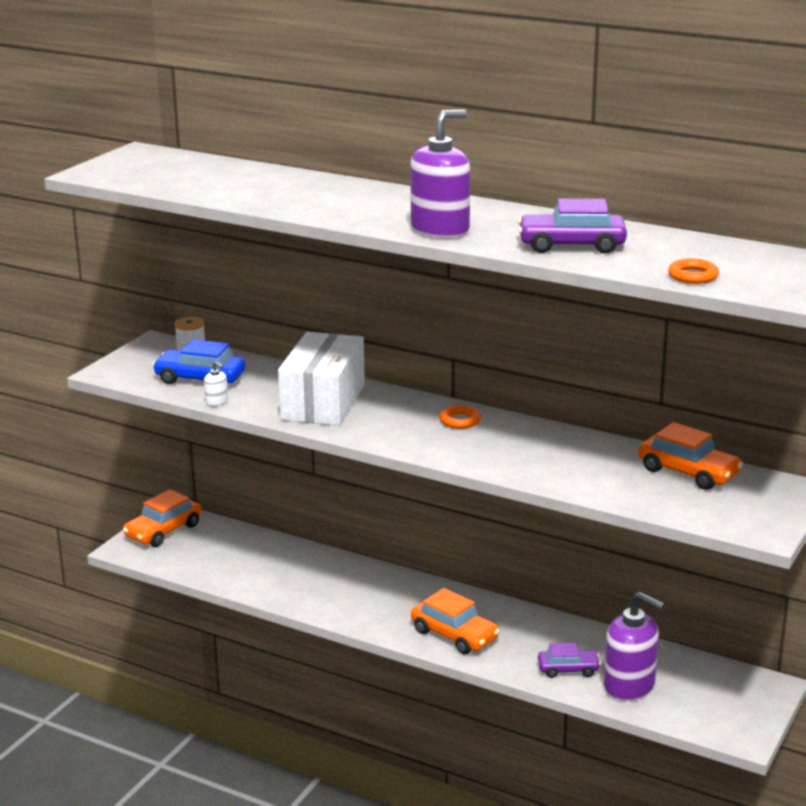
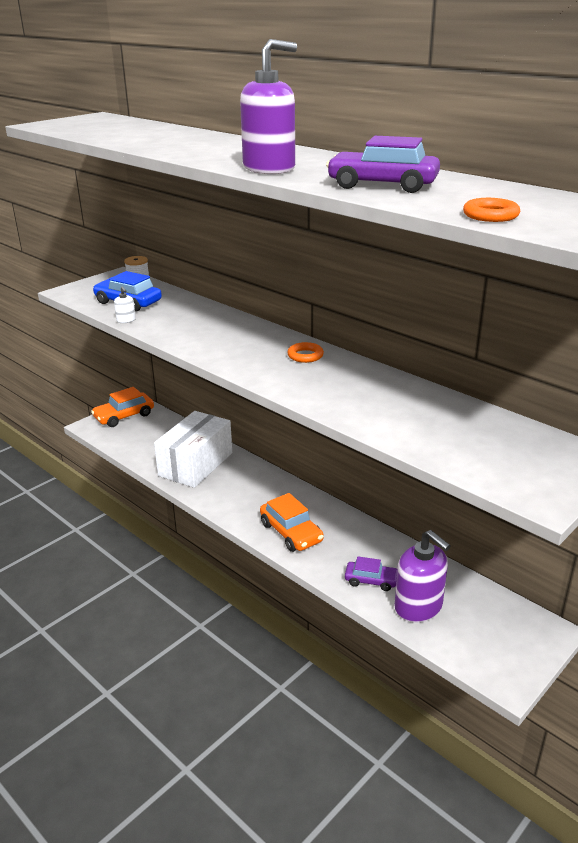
camera: 15 degrees right, 5 degrees up
white box [278,332,365,426] -> white box moved to [154,411,232,488]
orange car [638,422,743,490] -> none

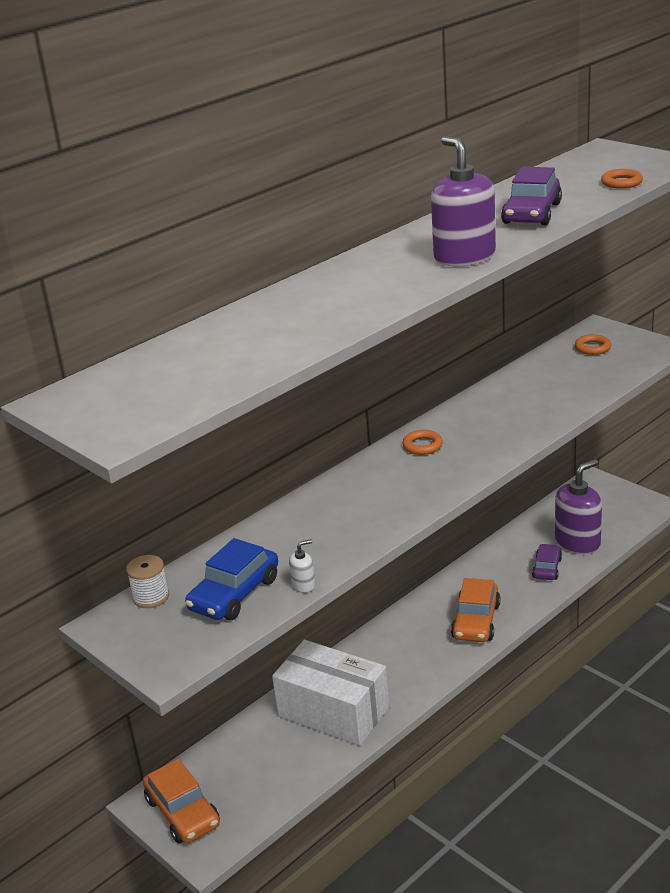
camera: 85 degrees left, 0 degrees up
orange car [260,493,324,552] -> orange car turned 135 degrees clockwise [451,578,501,642]
none -> orange ring [575,334,611,355]

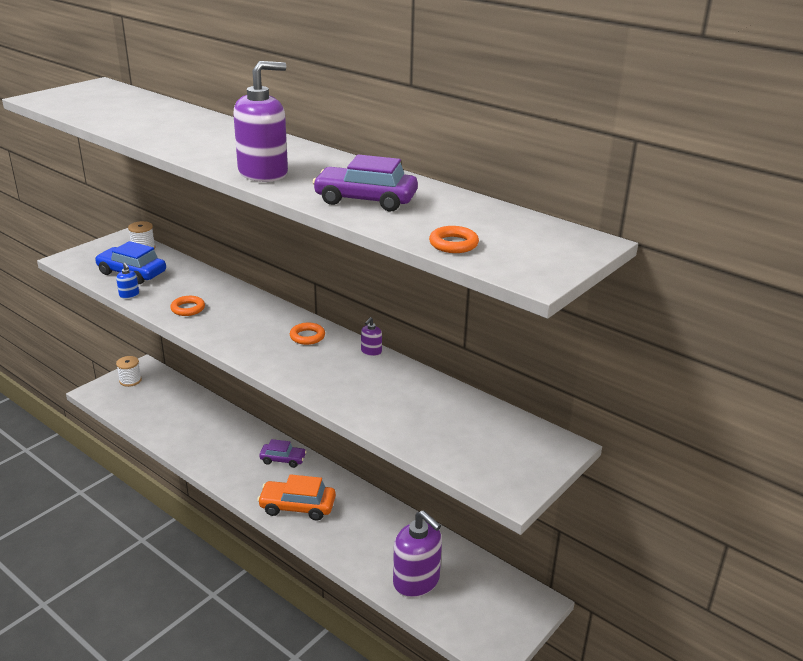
camera: 80 degrees right, 0 degrees up
orange car [143,759,220,843] -> white spool [116,356,142,387]
white box [272,640,390,746] -> none
white soap dispenser [289,539,316,593] -> blue soap dispenser [116,263,139,299]
purple car [532,544,562,580] -> purple car moved to [259,439,307,468]
orange ring [575,334,611,355] -> orange ring moved to [170,296,205,316]
none -> purple soap dispenser [361,317,382,356]

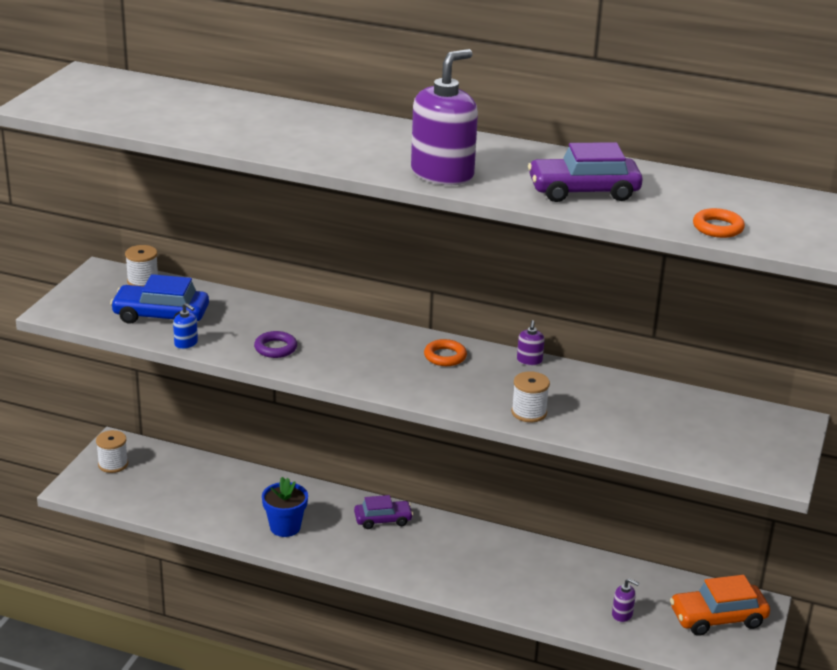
camera: 20 degrees left, 0 degrees up
orange ring [170,296,205,316] -> purple ring [254,331,297,358]
orange car [257,474,336,521] -> orange car moved to [670,575,770,636]
purple soap dispenser [393,510,442,597] -> purple soap dispenser [612,578,639,622], size x0.43
none -> blue flower pot [262,477,308,537]
none -> white spool [511,371,550,422]

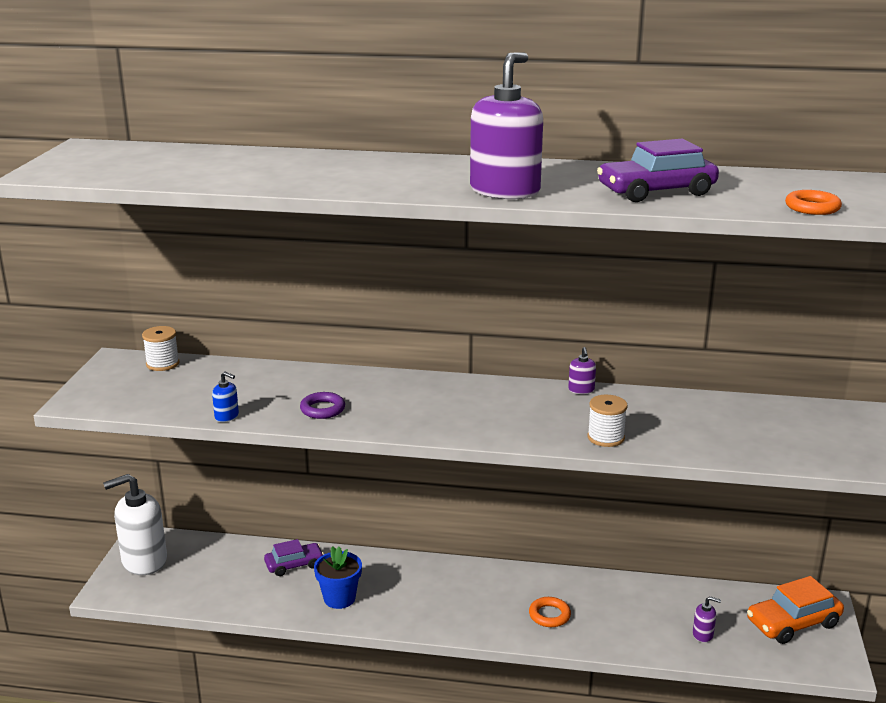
camera: 10 degrees left, 5 degrees down
white spool [96,430,128,473] -> white soap dispenser [103,474,167,575]
blue car [110,274,209,324] -> none
purple car [354,495,413,529] -> purple car moved to [264,539,324,576]
orange ring [424,339,467,366] -> orange ring moved to [529,597,571,627]

